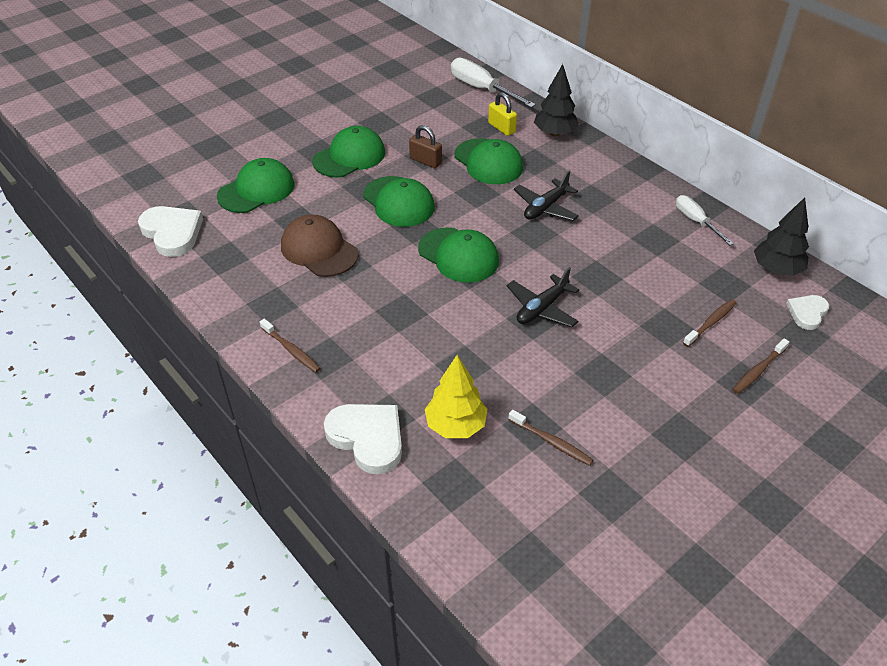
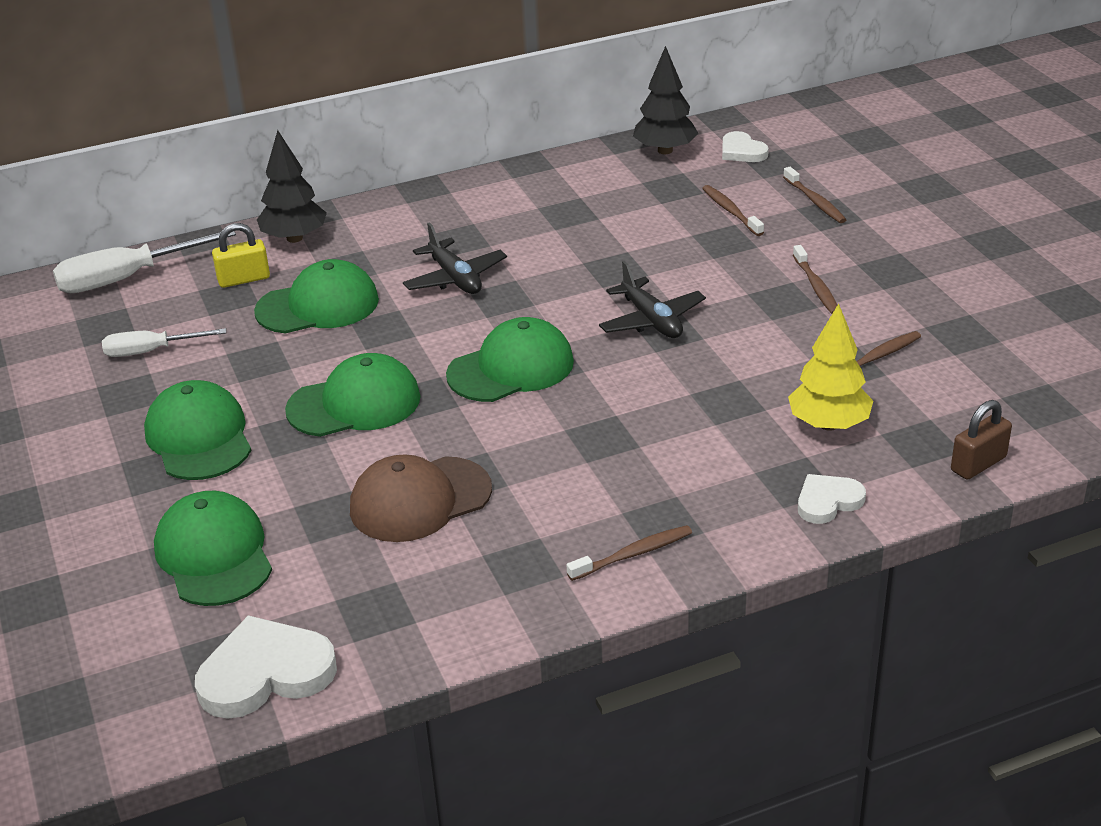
camera: 70 degrees left, 10 degrees down
white heart [324,404,402,475] -> white heart [798,474,866,524], size x0.59
brown padlock [409,125,442,168] -> brown padlock moved to [951,400,1012,480]
white screwdriver [676,195,734,245] -> white screwdriver moved to [102,328,226,357]
none -> brown toothbrush [793,245,837,314]

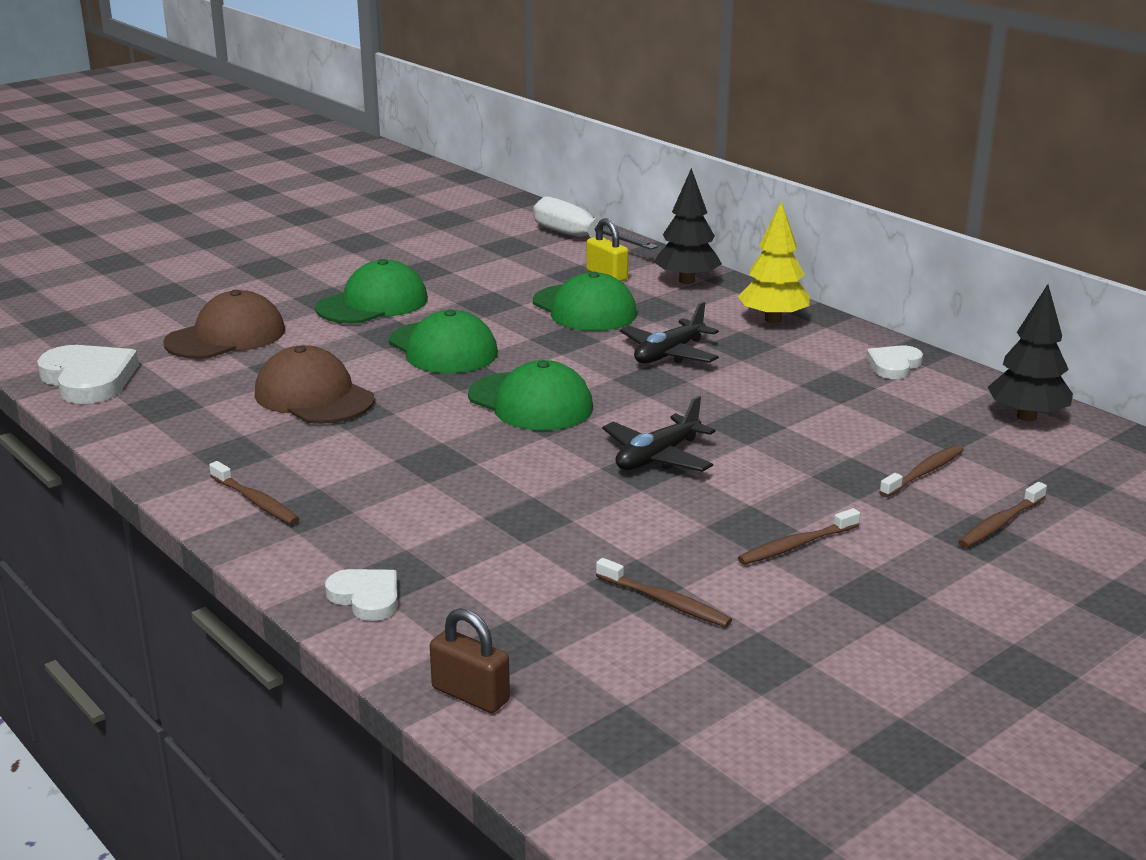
camera: 70 degrees right, 10 degrees down
white screwdriver [102,328,226,357] -> none
green cap [154,491,272,606] -> brown cap [163,290,285,359]
white heart [722,131,769,162] -> white heart moved to [866,345,923,379]
yellow tree [788,303,873,431] -> yellow tree moved to [738,201,810,323]

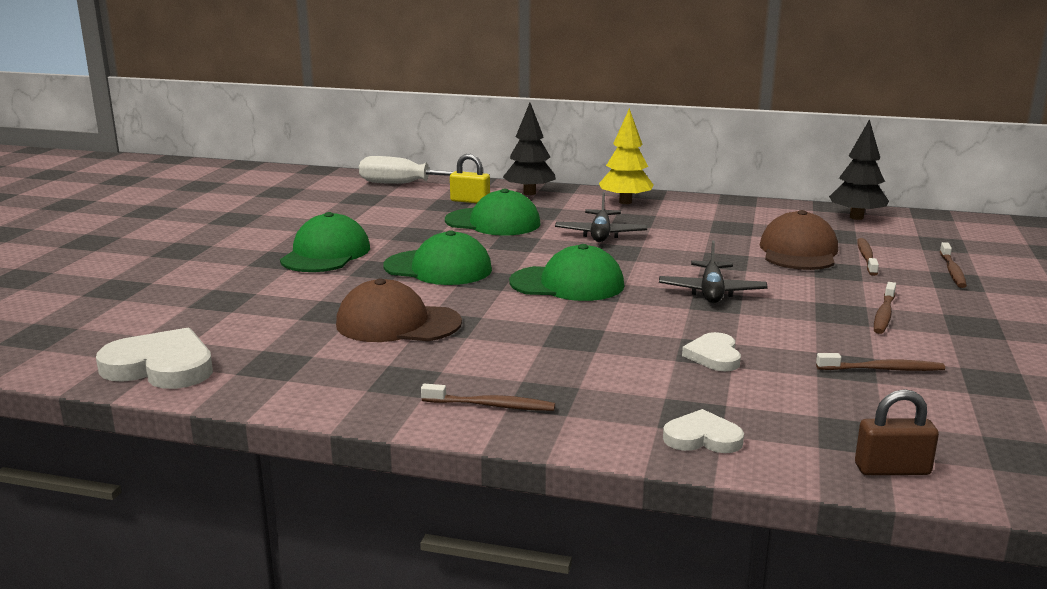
camera: 35 degrees left, 5 degrees down
brown cap [163,290,285,359] -> brown cap moved to [760,210,838,270]
white heart [866,345,923,379] -> white heart moved to [682,332,741,372]

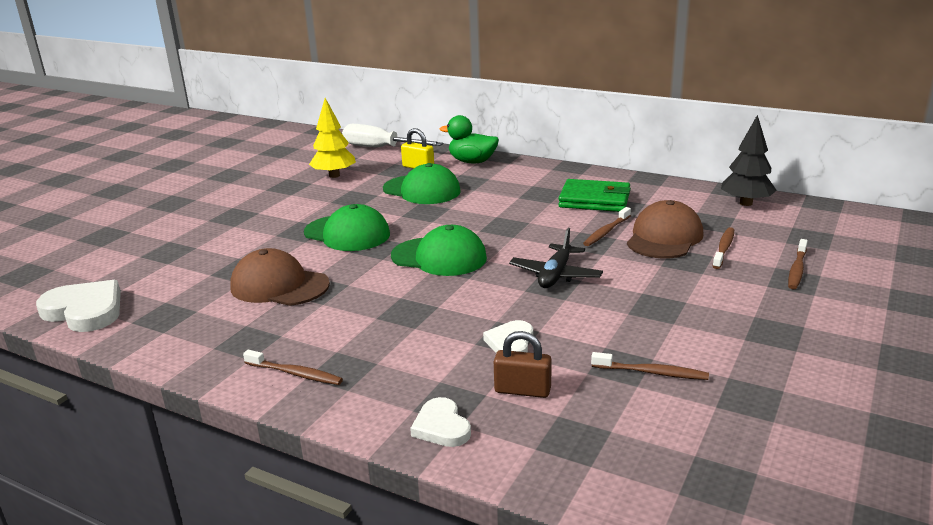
camera: 15 degrees right, 5 degrees up
green cap [280,212,370,272] -> none
black tree [503,103,556,195] -> green duck [440,115,499,163]
black plane [555,192,647,242] -> none
yellow tree [599,108,654,204] -> yellow tree moved to [309,98,356,178]
white heart [663,409,744,453] -> white heart turned 135 degrees counterclockwise [410,397,471,447]
brown padlock [855,389,939,475] -> brown padlock moved to [494,331,552,398]
brown toothbrush [874,282,896,334] -> brown toothbrush moved to [583,207,631,246]
none -> green wallet [558,179,631,212]

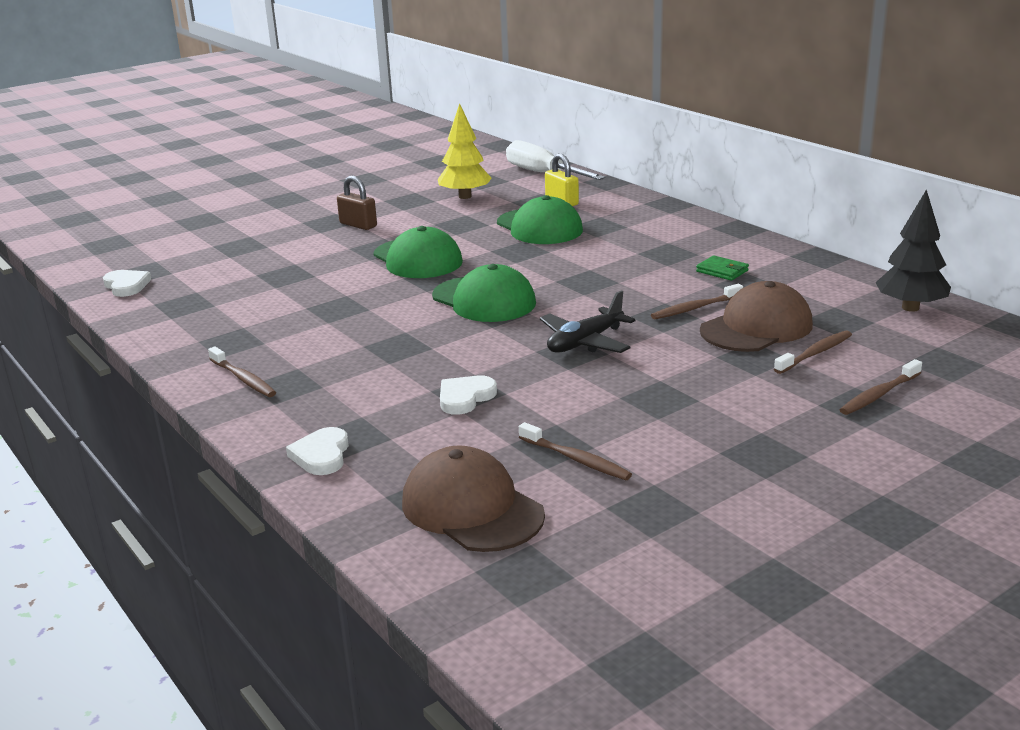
camera: 25 degrees right, 0 degrees up
white heart [36,280,121,332] -> white heart [103,270,152,297], size x0.59
brown cap [230,248,330,306] -> brown cap moved to [402,445,545,552]
green duck [440,115,499,163] -> none
brown padlock [494,331,552,398] -> brown padlock moved to [337,176,377,230]
green wallet [558,179,631,212] -> green wallet [696,255,749,281], size x0.50

